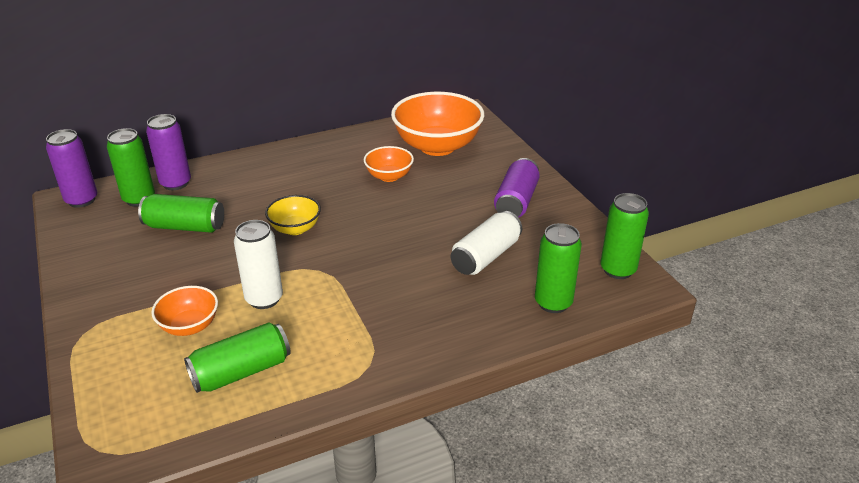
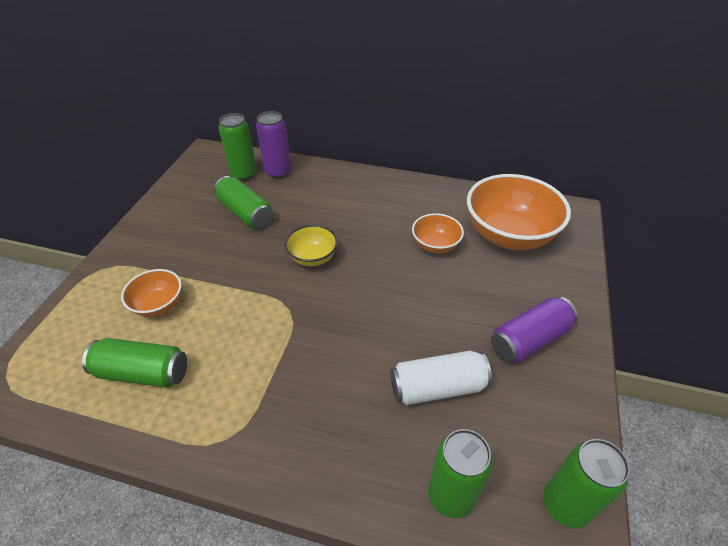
camera: 40 degrees right, 10 degrees up
purple can [46,129,97,208] -> none
white can [234,220,283,309] -> none

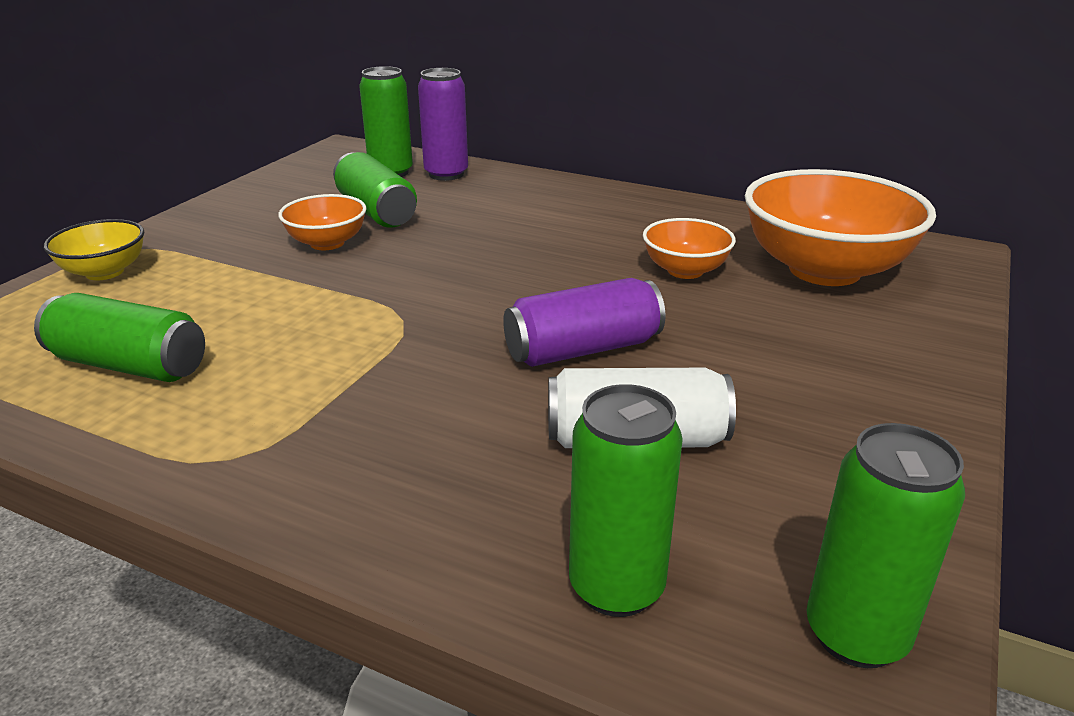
camera: 10 degrees right, 15 degrees down
orange bowl [121,269,181,317] -> orange bowl moved to [278,194,367,250]
yellow bowl [285,225,338,266] -> yellow bowl moved to [44,219,144,280]
purple can [491,296,578,363] -> purple can moved to [503,278,666,367]

